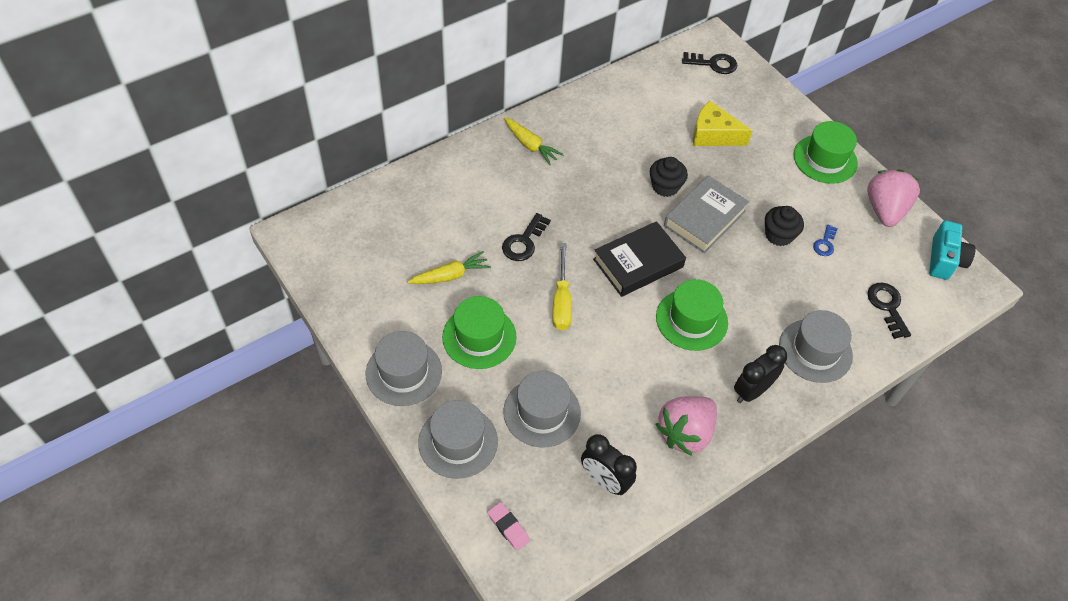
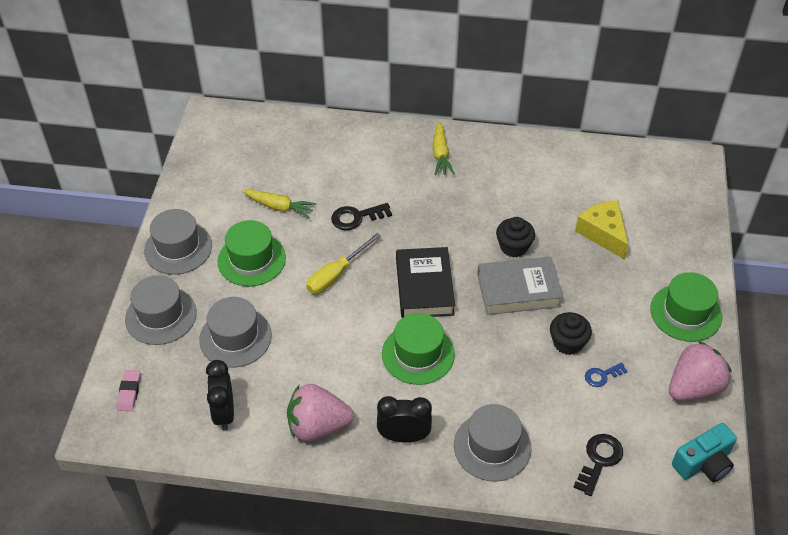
camera: 45 degrees right, 5 degrees down
black book [593,221,686,297] -> black book turned 75 degrees clockwise [396,247,455,318]
black key [682,52,737,74] -> none

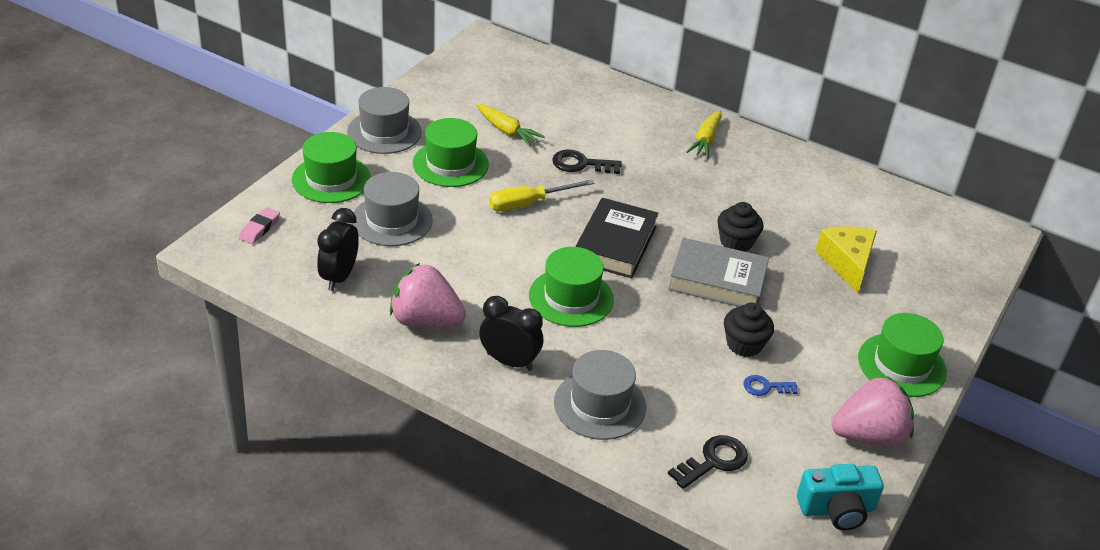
camera: 20 degrees right, 10 degrees down
grey hat [125,275,197,345] -> green hat [292,132,371,203]

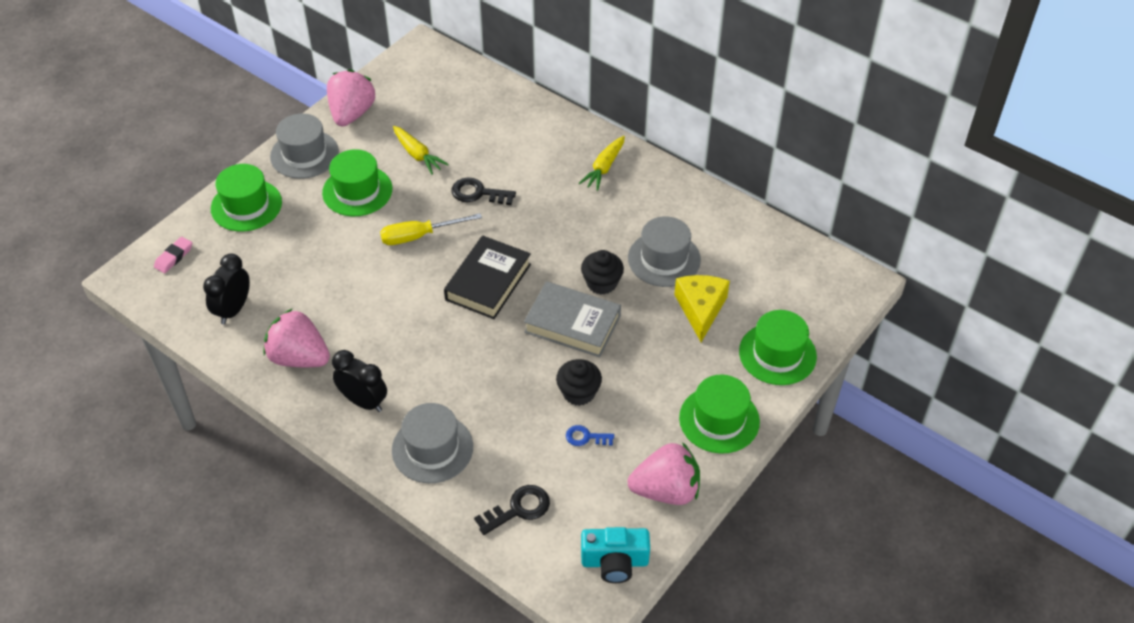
camera: 10 degrees right, 10 degrees up
grey hat [352,172,433,246] -> grey hat moved to [628,216,701,287]
green hat [529,247,614,327] -> green hat moved to [739,310,817,385]
none -> pink strawberry [327,69,376,126]

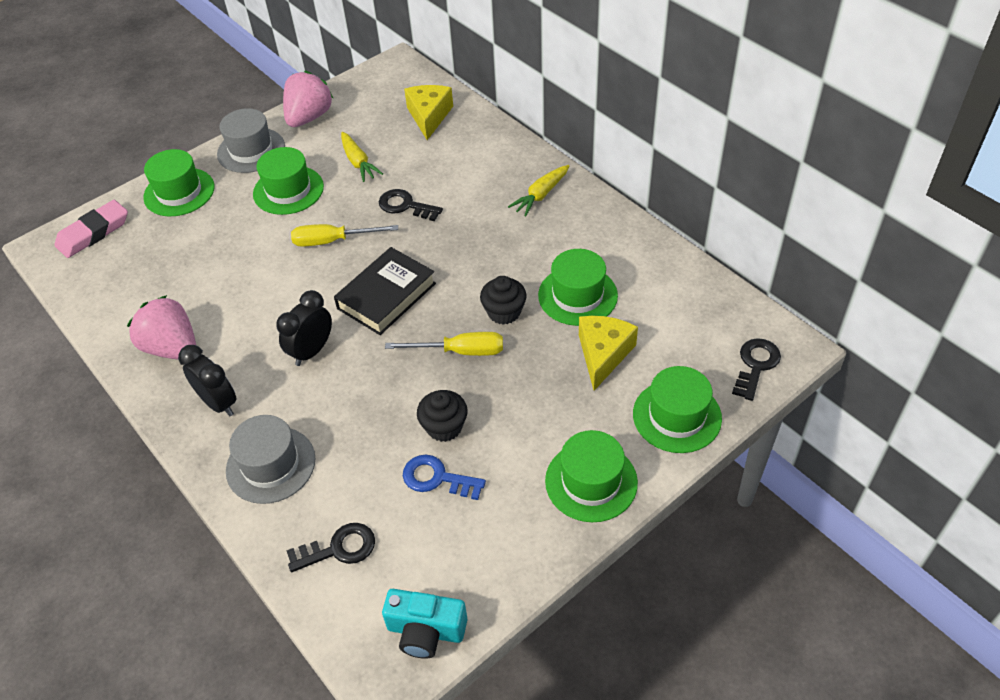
camera: 15 degrees right, 0 degrees up
pink eraser [154,237,192,273] -> pink eraser [55,200,128,258], size x1.74
black clock [203,253,250,324] -> black clock moved to [276,290,332,366]
grey book [524,281,621,357] -> yellow screwdriver [385,332,503,356]
blue key [566,425,614,446] -> blue key [403,455,486,500], size x1.55
grey hat [628,216,701,287] -> green hat [538,249,618,326]
pink strawberry [628,442,700,505] -> none
none -> yellow cheese [404,85,453,140]
none -> black key [732,338,781,401]

